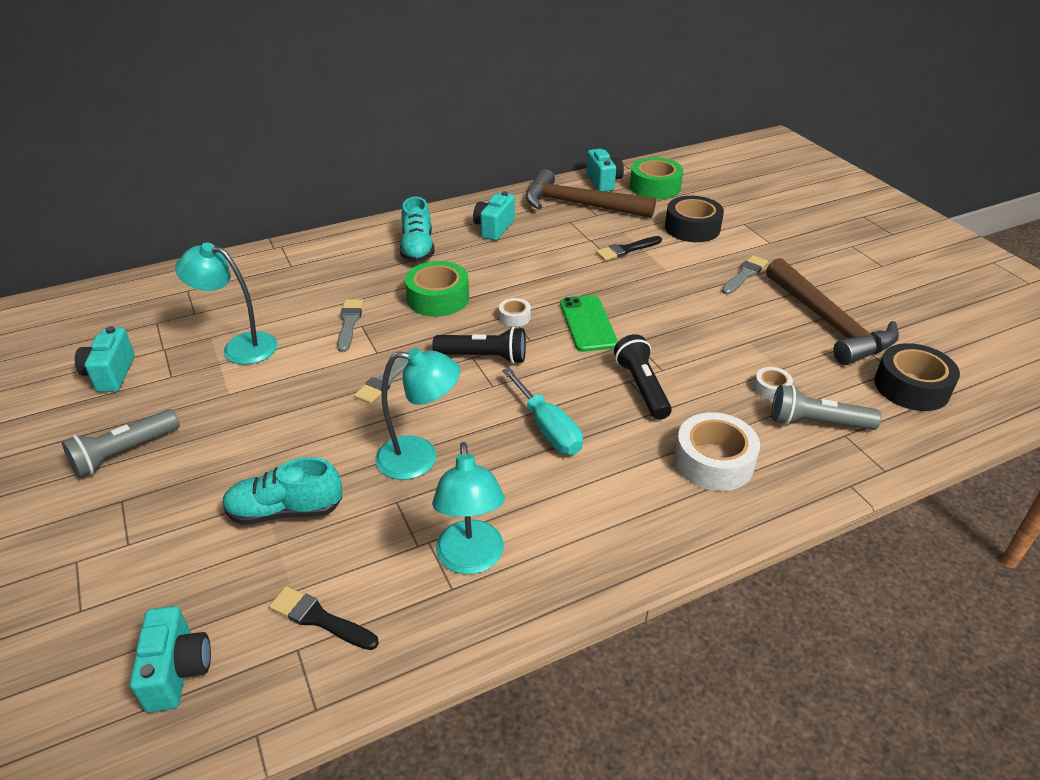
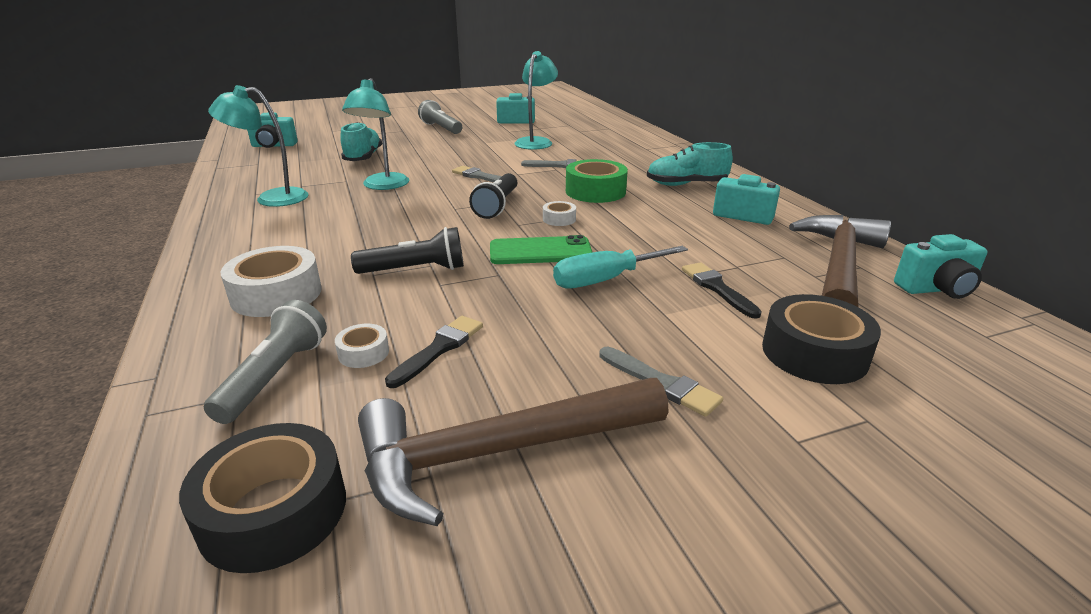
camera: 95 degrees right, 10 degrees down
black brush [269,586,379,650] -> black brush moved to [385,316,483,388]
turquoise screwdriver [502,368,583,455] -> turquoise screwdriver moved to [553,246,688,289]
green tape [630,157,683,199] -> none

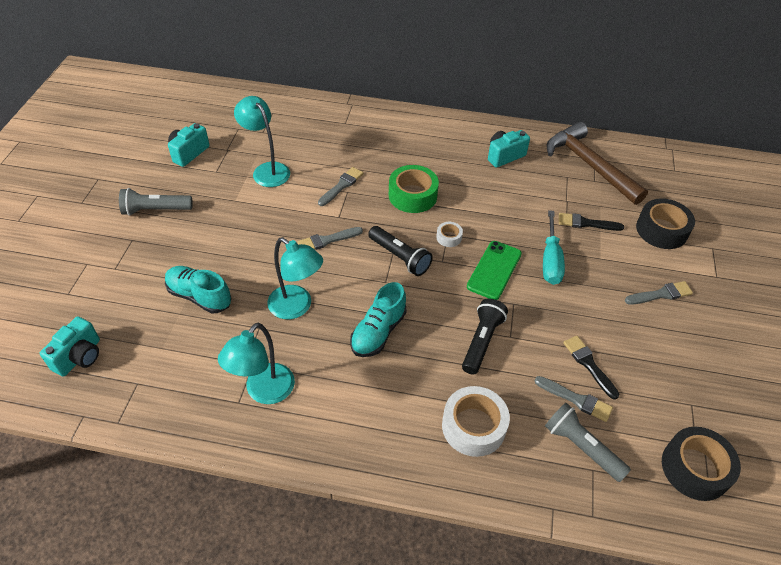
camera: 60 degrees left, 20 degrees up
white tape [335,324,389,368] -> grey brush [535,376,613,422]
brown hammer [358,378,669,526] -> none
turquoise shoe [647,142,733,186] -> turquoise shoe moved to [350,282,407,357]
turquoise camera [894,234,988,299] -> none

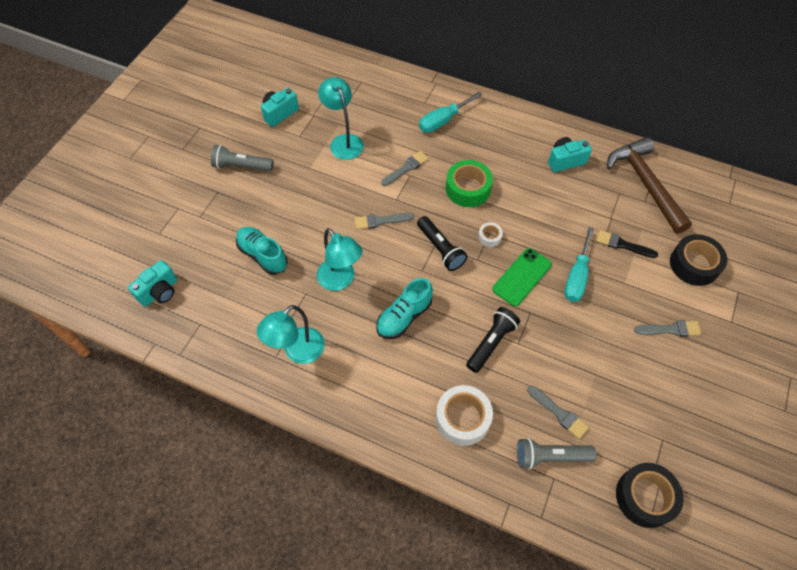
camera: 15 degrees right, 10 degrees up
grey flashlight [545,403,631,482] -> grey flashlight turned 60 degrees counterclockwise [517,438,597,470]
black brush [563,336,619,400] -> none
none -> turquoise screwdriver [419,92,482,133]

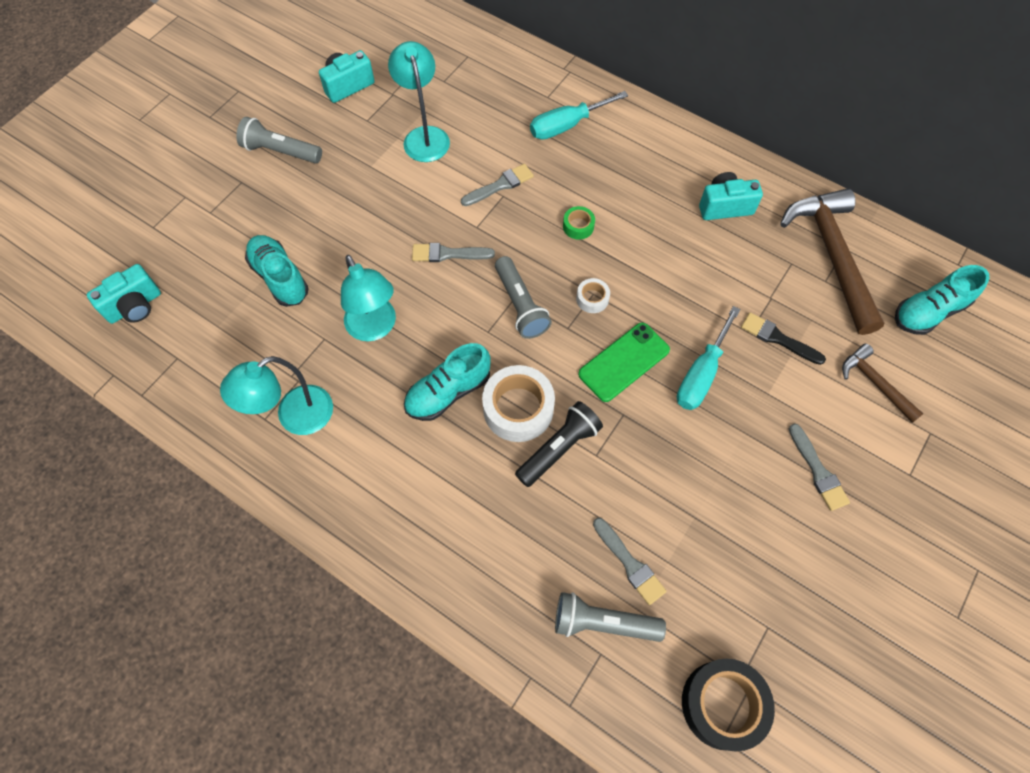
camera: 10 degrees right, 5 degrees up
black flashlight [417,216,467,271] -> grey flashlight [495,256,552,339]
white tape [436,385,493,446] -> white tape moved to [482,365,555,442]
green tape [446,160,493,207] -> green tape [563,206,595,240], size x0.50
grey brush [634,320,702,337] -> grey brush turned 60 degrees clockwise [789,423,850,511]
black tape [670,234,727,286] -> brown hammer [842,344,923,423]
none -> turquoise shoe [895,265,990,335]

